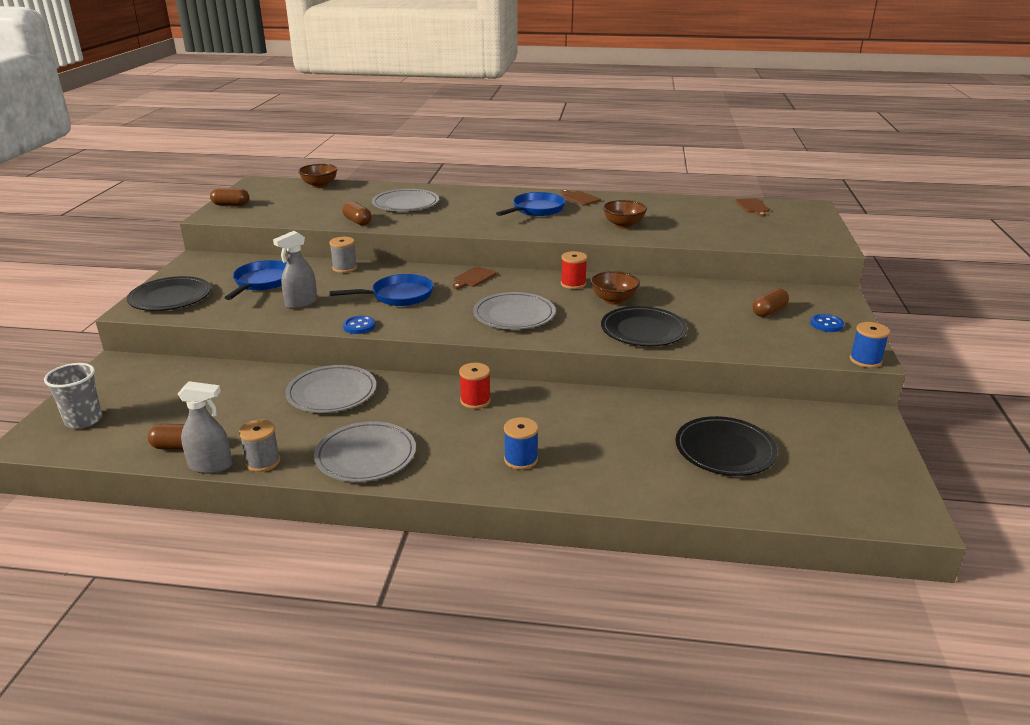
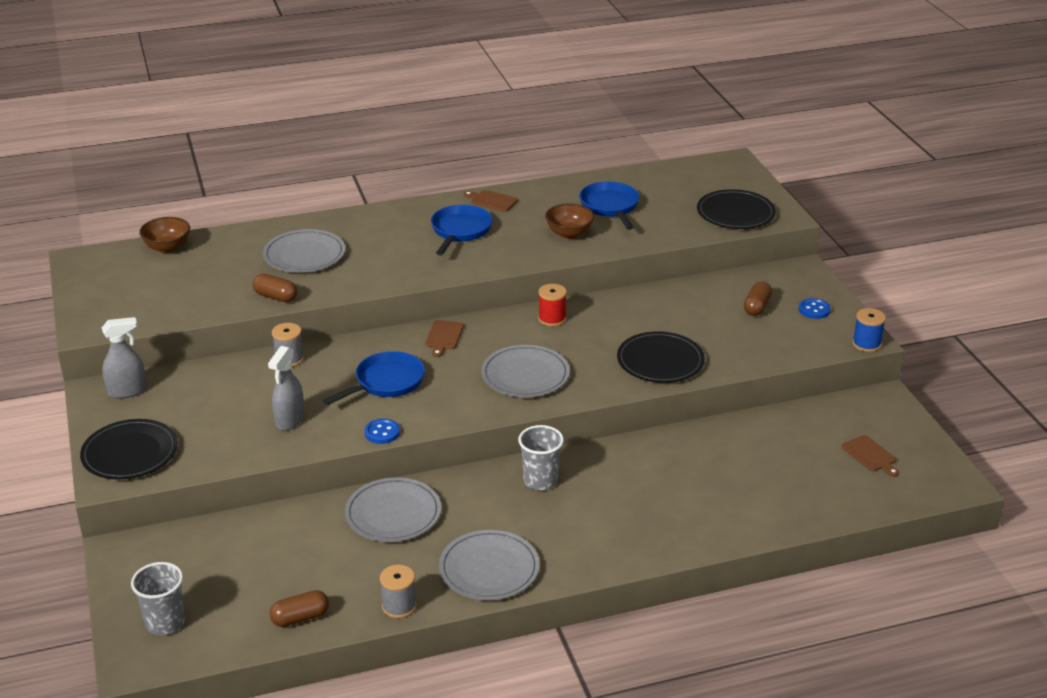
camera: 25 degrees left, 5 degrees up
grey spray bottle [178,381,232,474] -> grey spray bottle moved to [102,317,146,399]
brown capsule [210,188,249,206] -> none
blue pan [224,260,286,300] -> blue pan moved to [579,181,640,230]
red spool [459,363,491,409] -> grey cup [518,425,564,490]
blue spool [504,417,538,470] -> none
brown bowl [591,271,640,305] -> none
black plate [675,416,778,476] -> black plate moved to [697,189,776,229]
brown cutting board [735,198,770,217] -> brown cutting board moved to [842,435,899,477]

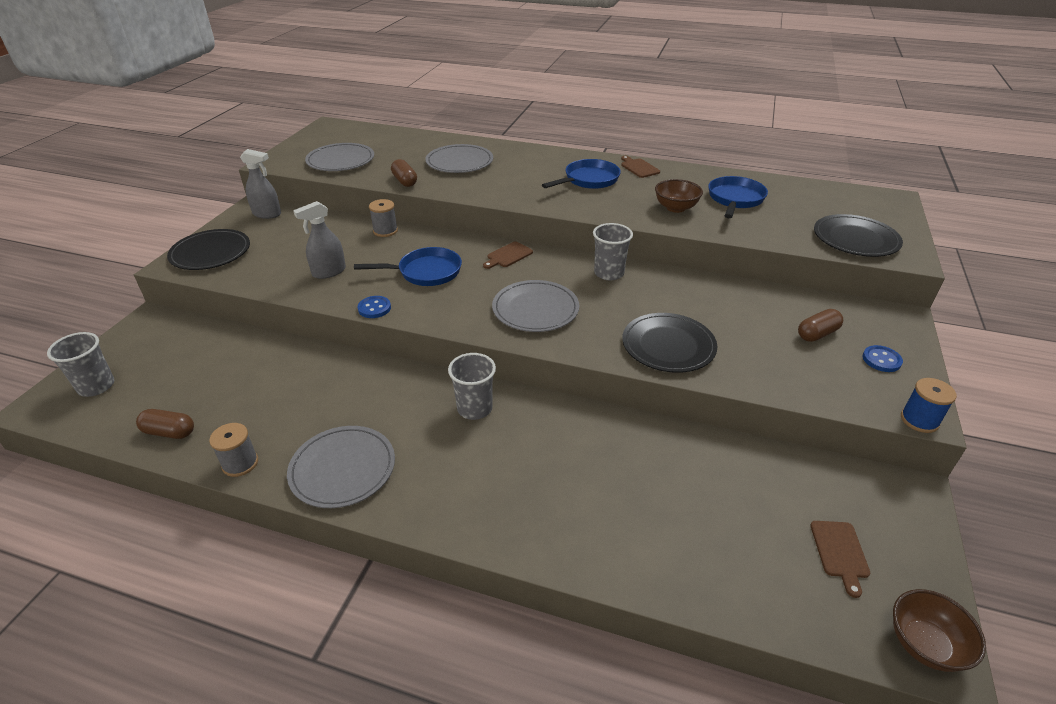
camera: 35 degrees right, 5 degrees up
brown bowl [139,217,190,253] -> brown bowl moved to [893,589,986,672]
grey plate [345,477,441,542] -> grey plate moved to [305,143,374,171]
red spool [538,284,567,326] -> grey cup [593,223,633,280]

